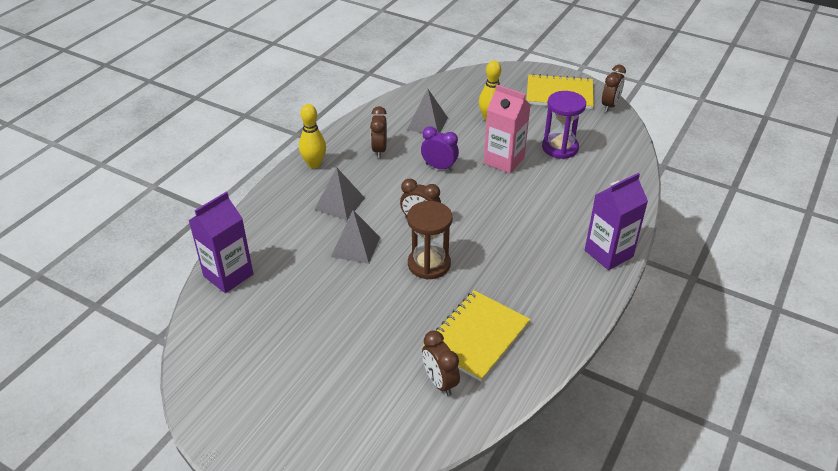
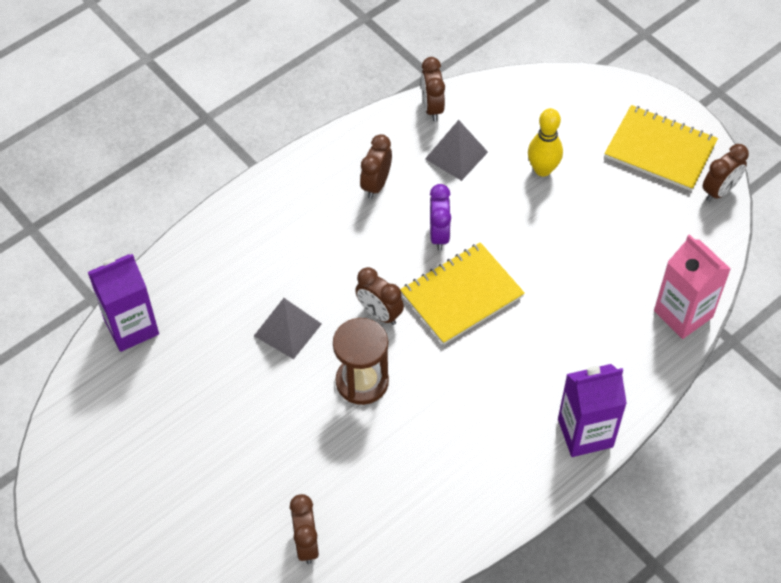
camera: 20 degrees right, 15 degrees up
yellow bowling pin [299,104,326,168] -> none
grey pyramid [314,167,365,220] -> none
purple clock [421,126,459,171] -> purple clock turned 45 degrees clockwise [430,184,451,250]
yellow notebook [423,290,531,382] -> yellow notebook moved to [400,242,525,345]
pink carton [484,85,531,173] -> pink carton moved to [654,234,731,339]
purple hourglass [542,91,586,159] -> none
none -> brown clock [421,57,445,121]

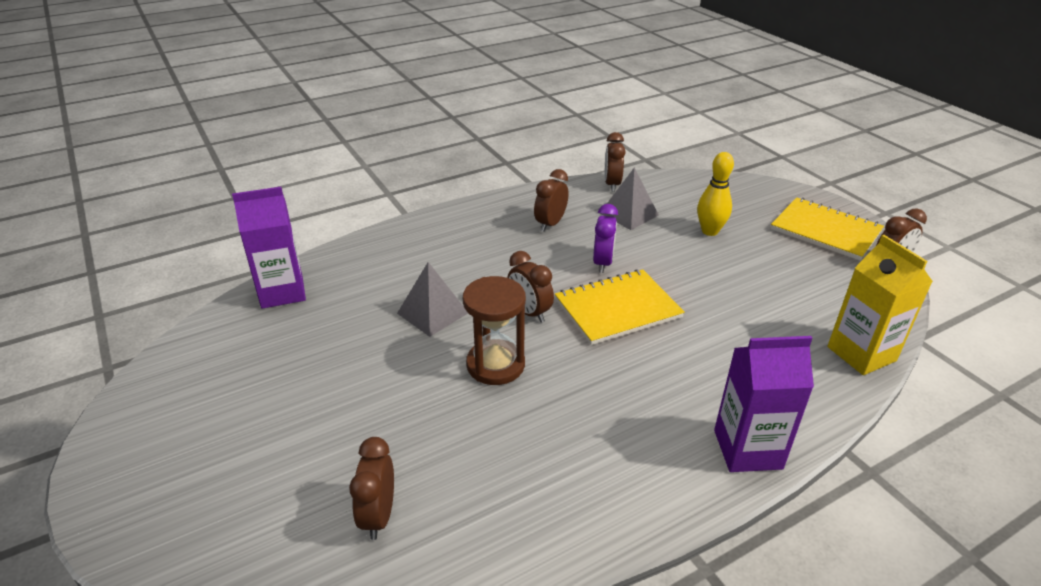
camera: 10 degrees right, 20 degrees down
pink carton [654,234,731,339] -> yellow carton [827,235,933,375]

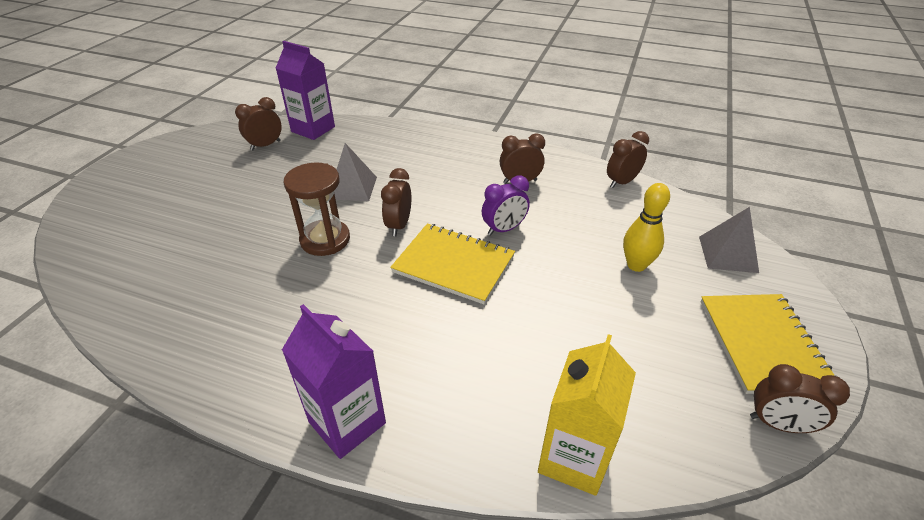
camera: 50 degrees right, 5 degrees up
brown clock [349,437,394,540] -> brown clock moved to [235,97,282,150]
grey pyramid [600,168,659,230] -> grey pyramid moved to [699,207,759,273]

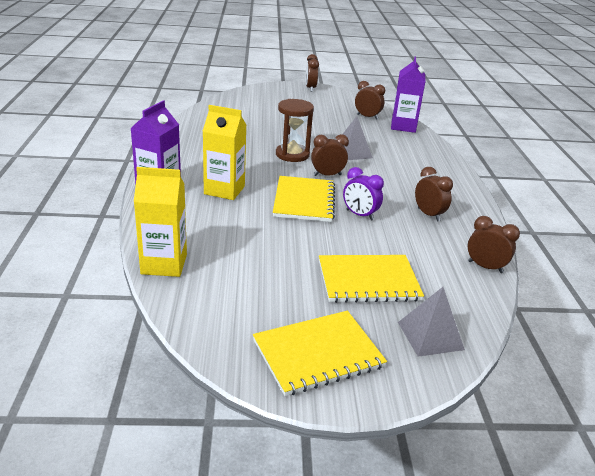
camera: 65 degrees right, 10 degrees down
yellow bowling pin [623,183,670,272] -> yellow notebook [319,255,424,303]
brown clock [750,364,850,433] -> brown clock moved to [306,54,319,92]
none -> yellow carton [203,105,246,200]

